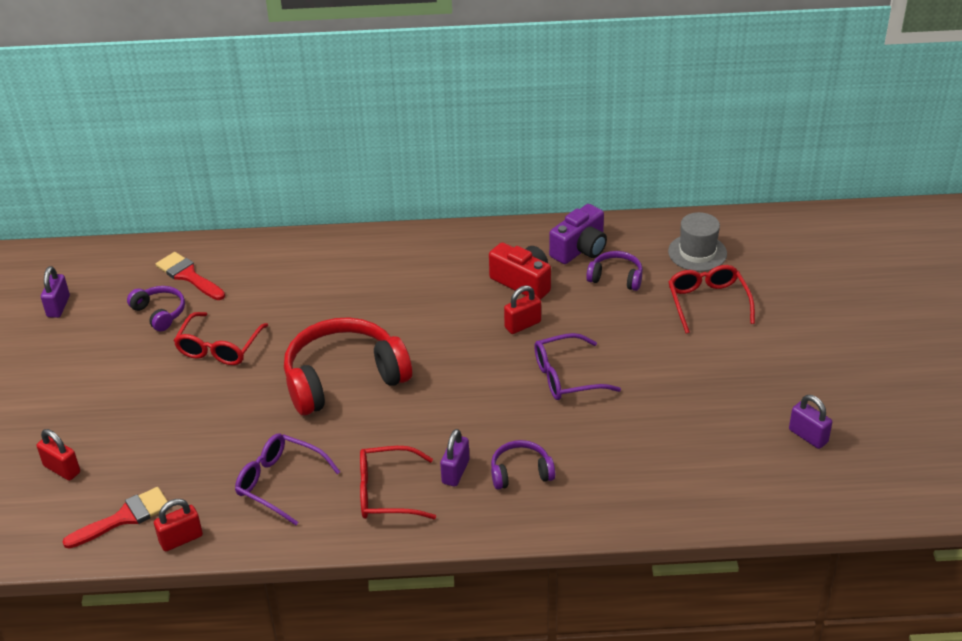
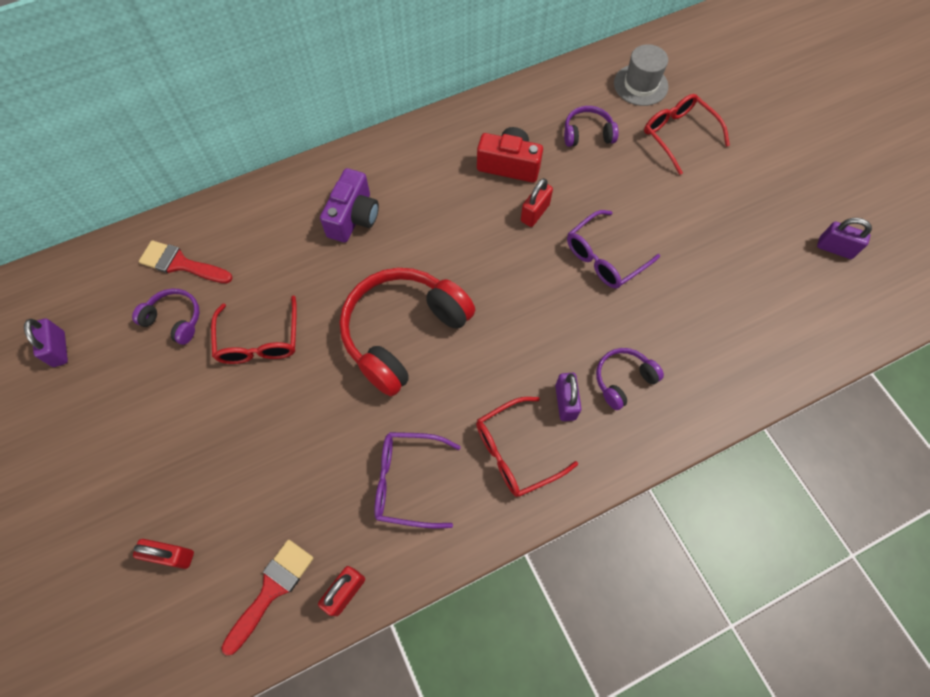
camera: 25 degrees left, 25 degrees up
purple camera [549,204,607,264] -> purple camera moved to [320,168,379,242]

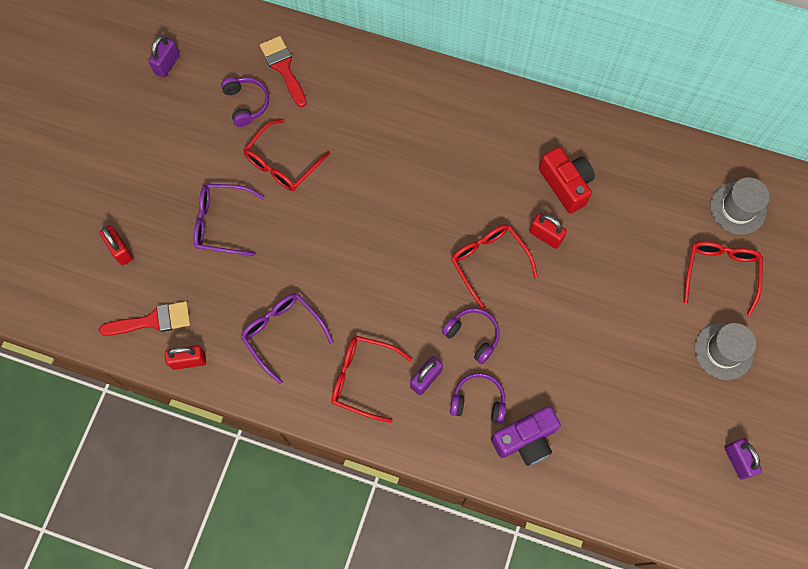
camera: 45 degrees right, 5 degrees up
purple camera [320,168,379,242] -> purple camera moved to [491,406,561,466]
red headphones [340,268,475,396] -> none
red padlock [521,178,553,227] -> red padlock turned 45 degrees clockwise [529,213,567,249]
purple headphones [564,106,619,147] -> purple headphones moved to [442,308,500,364]
purple glasses [567,210,660,289] -> purple glasses moved to [194,184,265,256]
none -> red glasses [451,224,538,310]
none -> grey hat [694,322,756,380]

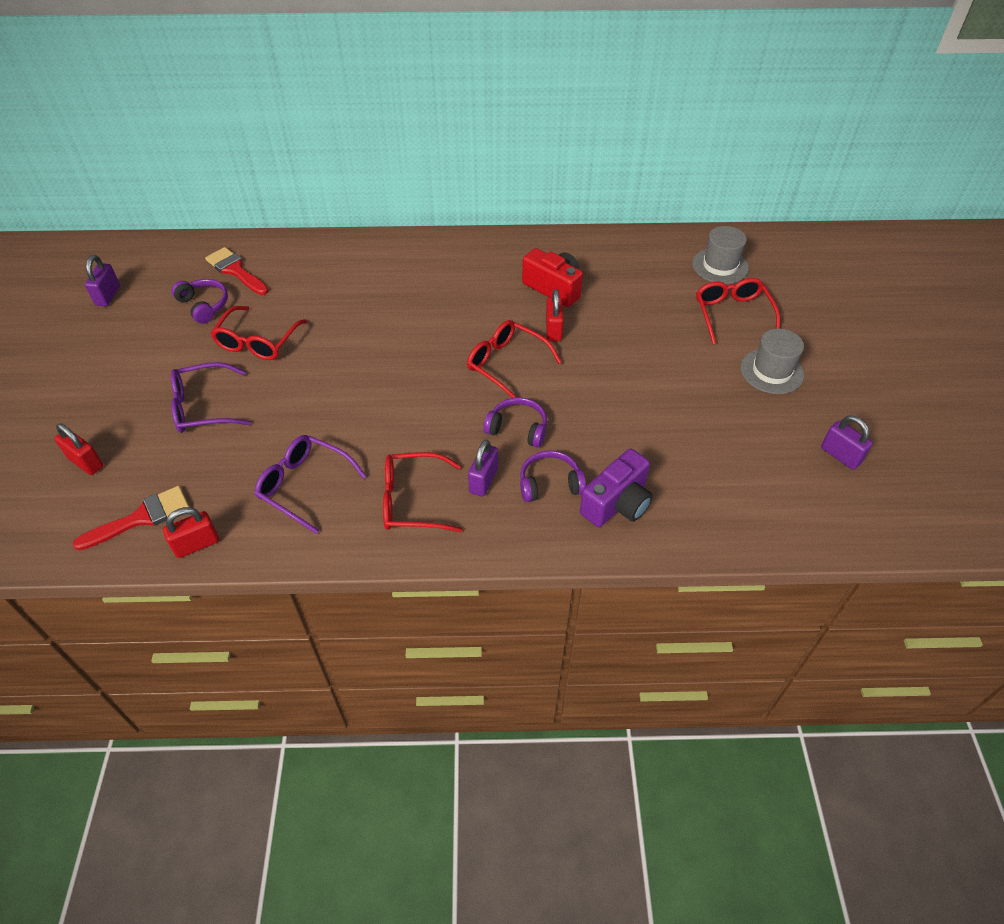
camera: 20 degrees left, 20 degrees down
red padlock [529,213,567,249] -> red padlock turned 75 degrees clockwise [546,289,564,341]

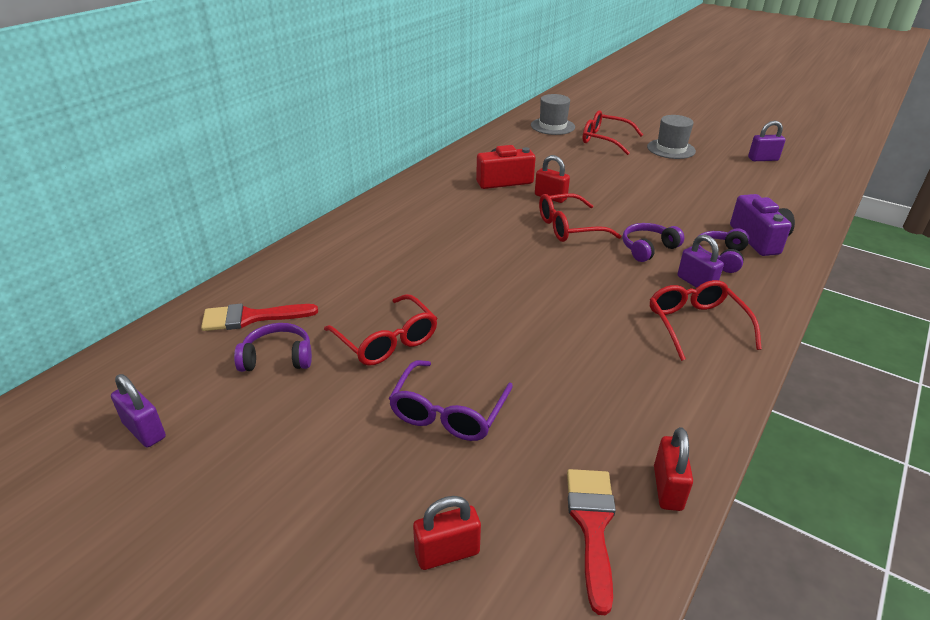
camera: 55 degrees left, 15 degrees down
purple glasses [255,435,366,534] -> none
red glasses [383,452,462,532] -> red glasses turned 135 degrees clockwise [650,280,762,361]

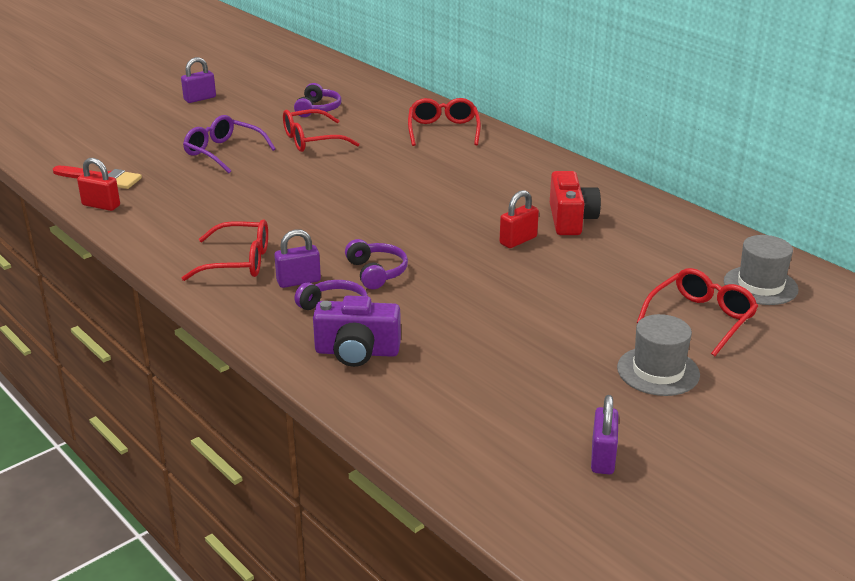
camera: 105 degrees right, 5 degrees down
purple padlock [111,374,166,447] -> purple padlock moved to [181,57,216,103]
red brush [201,303,318,331] -> none
red padlock [413,496,481,570] -> none
red glasses [539,193,621,242] -> red glasses moved to [408,98,481,146]

